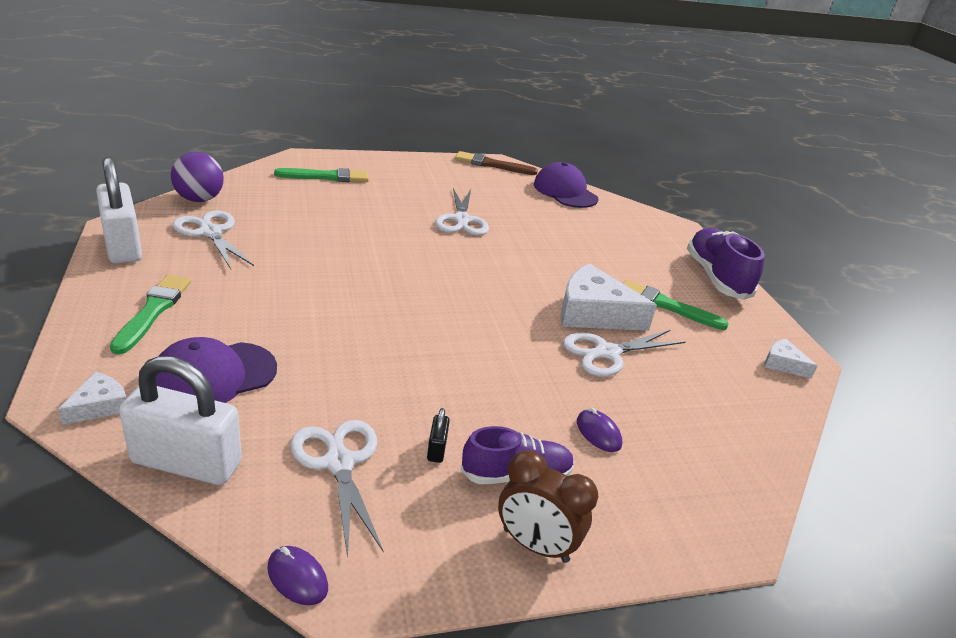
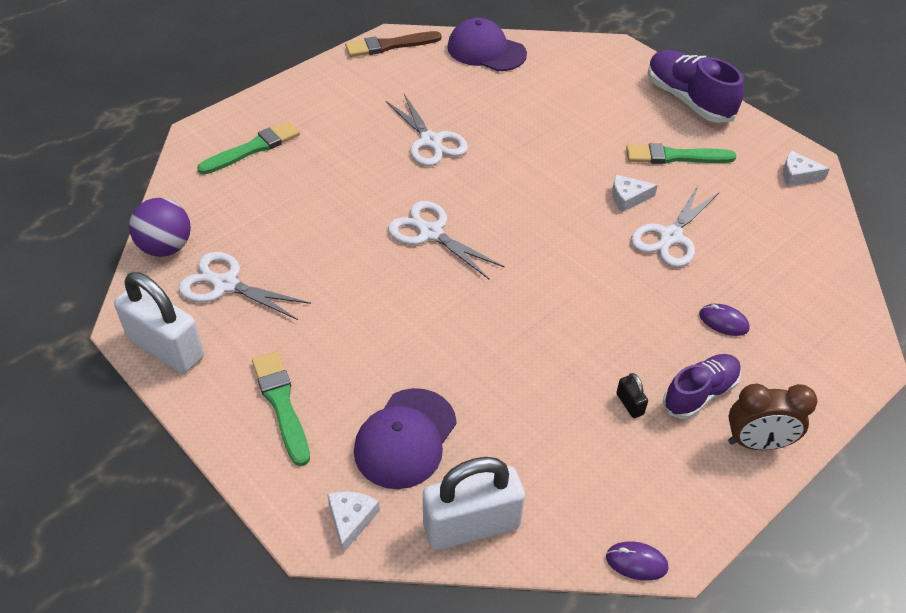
camera: 25 degrees left, 15 degrees up
white scissors [290,420,384,558] -> white scissors moved to [388,201,505,279]
white cheese [560,264,657,331] -> white cheese [612,174,658,212], size x0.49

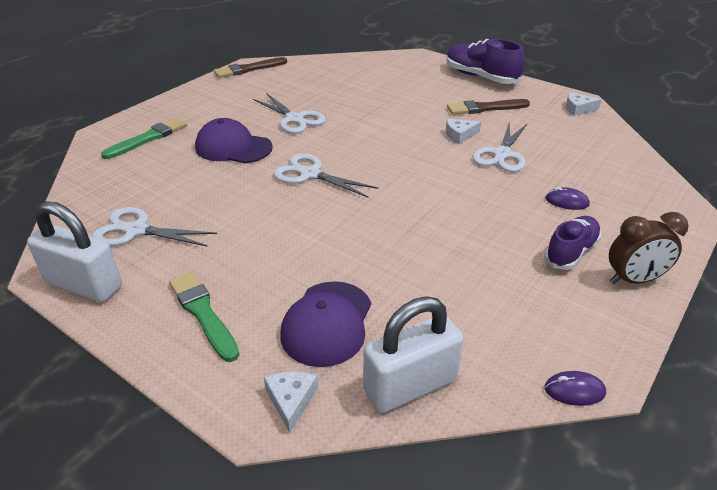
camera: 10 degrees left, 10 degrees down
purple ball [129,198,191,257] -> none
purple cap [447,18,527,71] -> purple cap moved to [195,118,273,163]
black padlock [616,373,648,418] -> none
green brush [626,143,736,164] -> brown brush [447,99,530,115]

